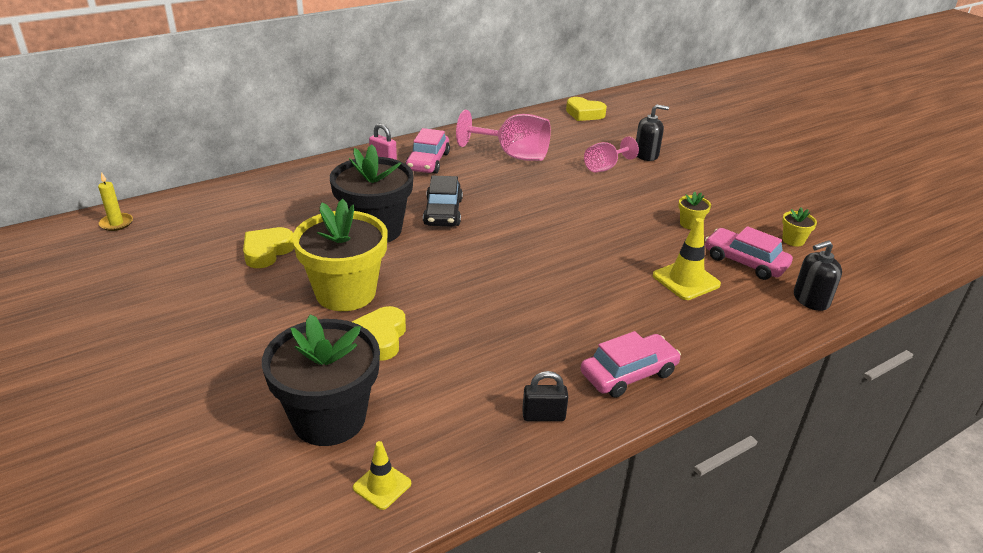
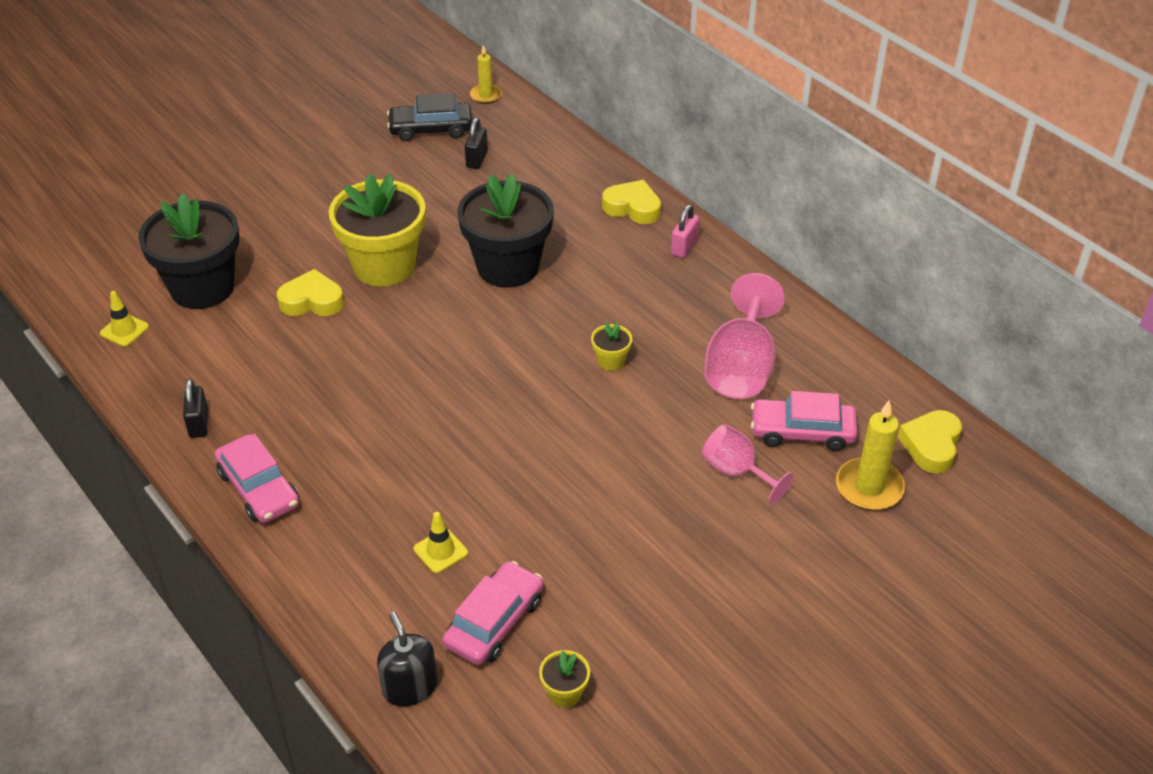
camera: 85 degrees right, 10 degrees up
yellow heart [243,227,294,268] -> yellow heart moved to [602,180,661,224]
pink car [405,128,450,174] -> pink car moved to [751,391,858,451]
black car [423,175,463,227] -> black car moved to [387,93,472,141]
black soap dispenser [636,104,669,161] -> none
yellow traffic cone [653,218,721,300] -> yellow traffic cone [414,512,468,573], size x0.62
yellow flower pot [679,191,711,230] -> yellow flower pot moved to [591,323,632,371]
none -> black padlock [465,118,488,169]
none -> yellow candle [836,401,905,510]

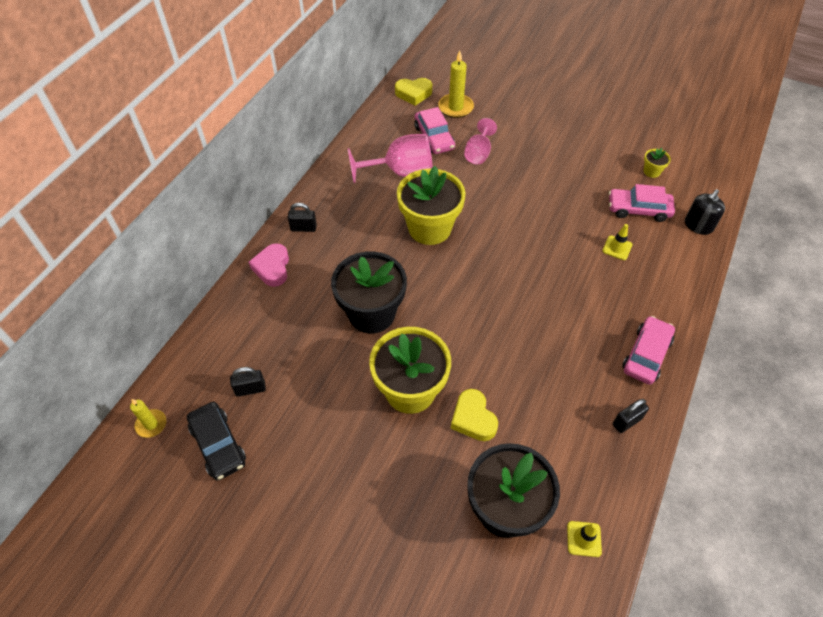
camera: 115 degrees left, 10 degrees up
yellow flower pot [591,323,632,371] -> yellow flower pot [397,166,466,245], size x2.44
yellow heart [602,180,661,224] -> pink heart [249,243,289,287]
pink padlock [671,204,700,258] -> black padlock [288,203,317,232]

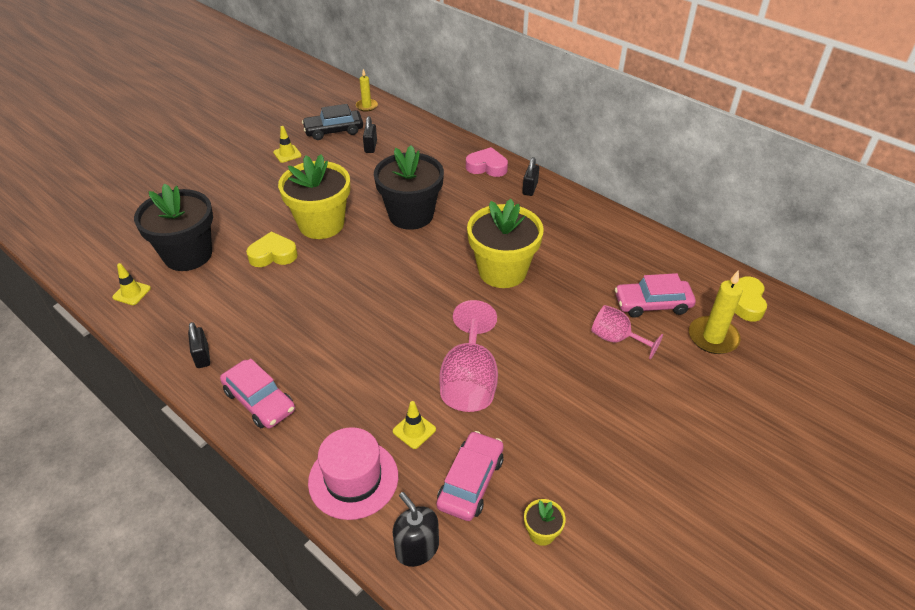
camera: 105 degrees right, 10 degrees down
pink goblet [348,134,433,183] -> pink goblet moved to [439,300,498,412]
none -> yellow traffic cone [273,126,302,163]
none -> pink hat [308,427,398,520]

